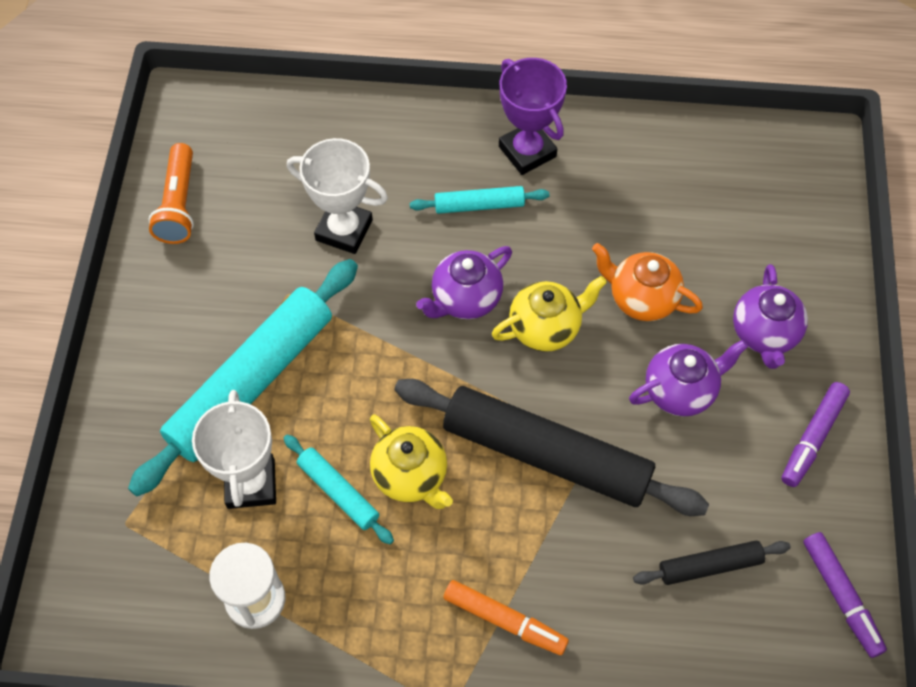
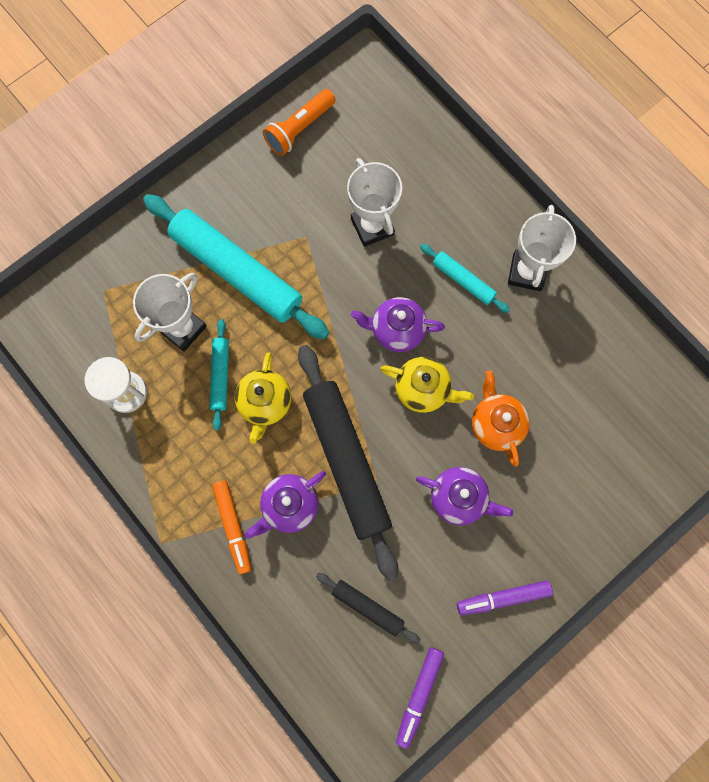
camera: 45 degrees right, 15 degrees up
turquoise rolling pin [128,259,358,496] -> turquoise rolling pin turned 45 degrees clockwise [143,194,329,339]
purple trophy [499,58,567,175] -> white trophy [508,205,576,291]
purple teapot [733,264,808,369] -> purple teapot moved to [245,471,326,539]

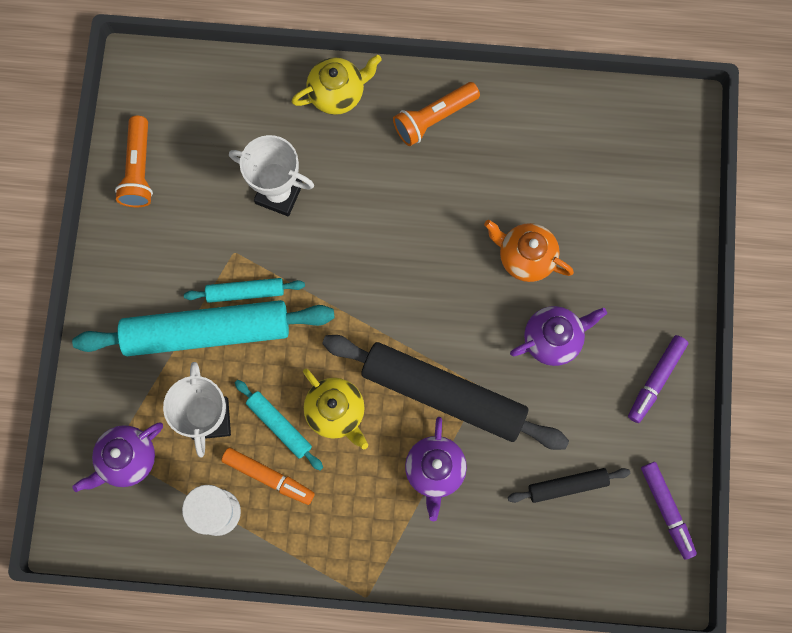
camera: 45 degrees left, 0 degrees up
orange marker [212,481,251,574] -> orange marker moved to [221,448,315,505]
purple teapot [351,297,445,352] -> purple teapot moved to [72,422,163,492]
yellow teapot [380,357,474,413] -> yellow teapot moved to [292,55,382,115]
turquoise rolling pin [420,244,510,313] -> turquoise rolling pin moved to [184,278,305,303]
white trophy [508,205,576,291] -> orange flashlight [393,82,480,146]

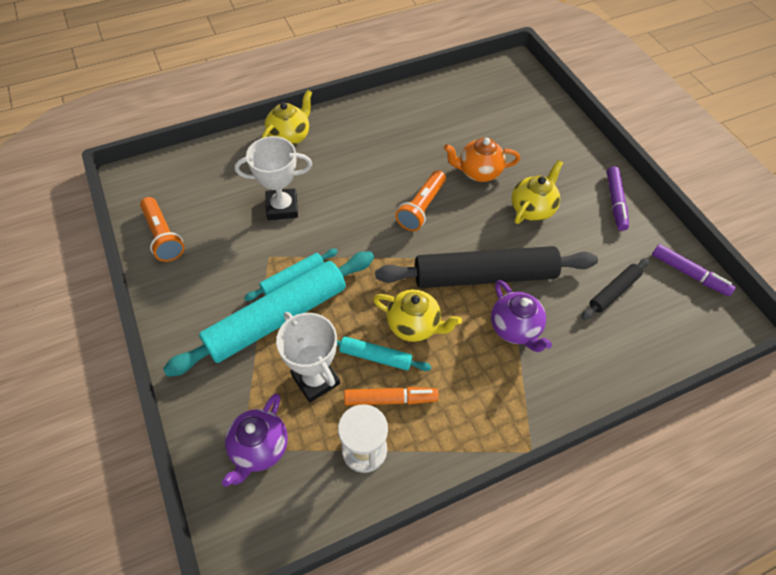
camera: 30 degrees left, 20 degrees down
orange flashlight [393,82,480,146] -> orange flashlight moved to [395,170,446,231]
purple teapot [510,306,607,366] -> yellow teapot [511,160,563,224]

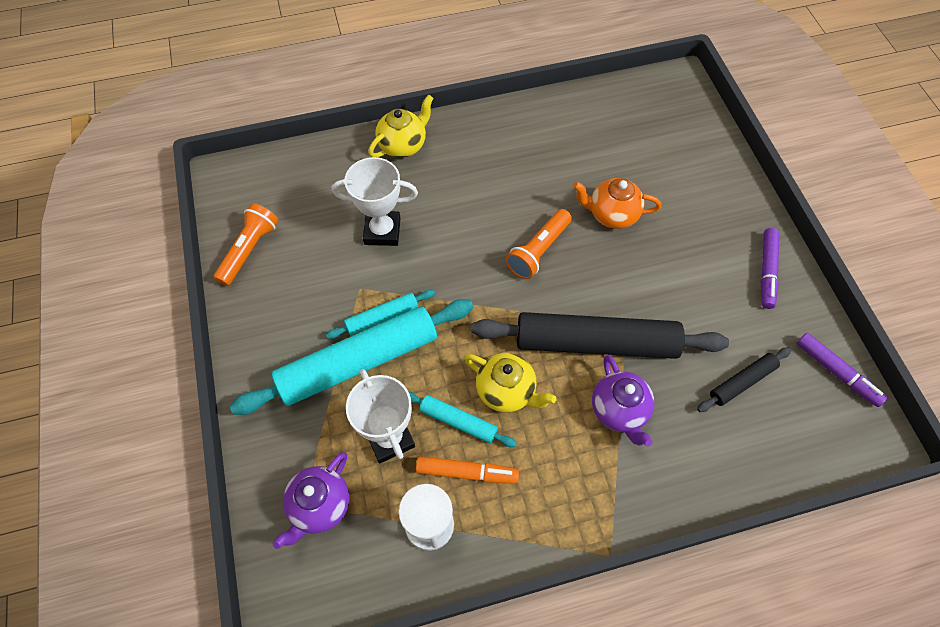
camera: 10 degrees right, 5 degrees up
orange flashlight [140,197,184,262] -> orange flashlight turned 135 degrees counterclockwise [213,203,278,286]
yellow teapot [511,160,563,224] -> none

